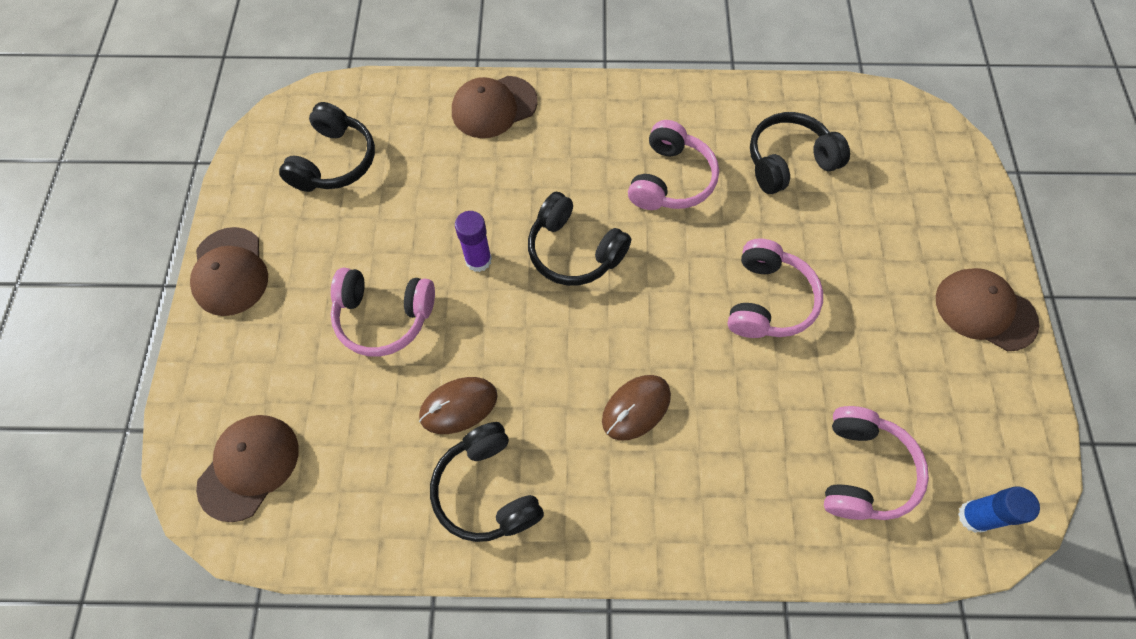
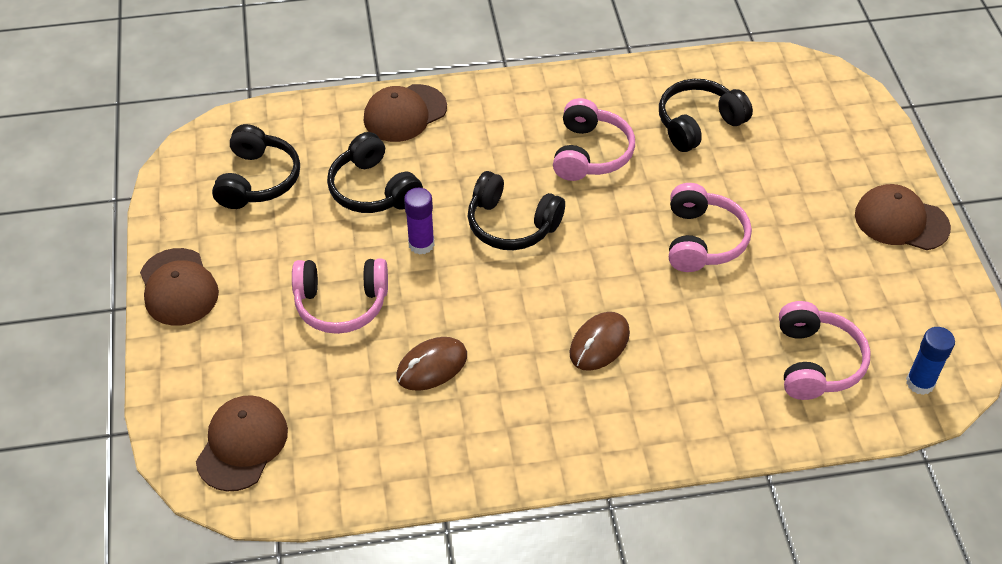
camera: 10 degrees left, 15 degrees down
black headphones [430,422,544,542] -> black headphones moved to [327,132,423,213]

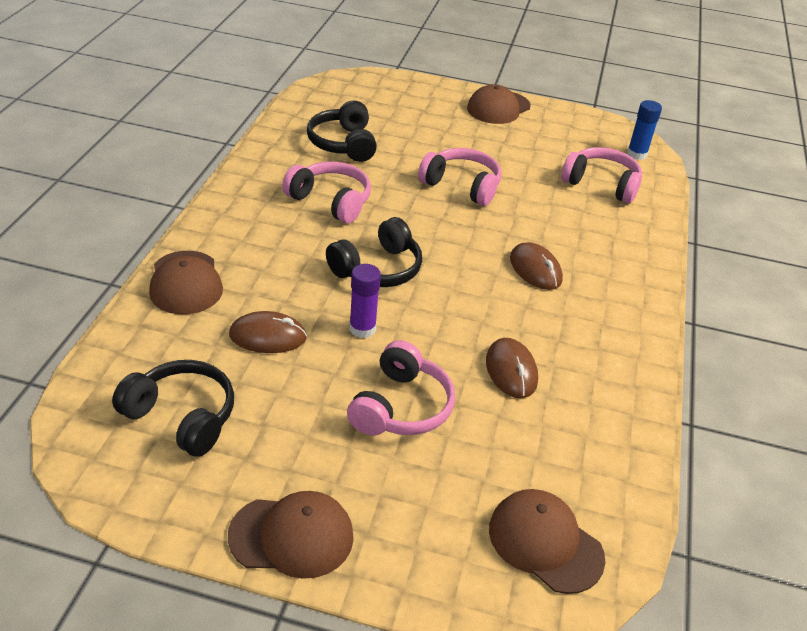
camera: 70 degrees left, 10 degrees down
black headphones [327,132,423,213] -> brown mouse [229,311,307,353]

